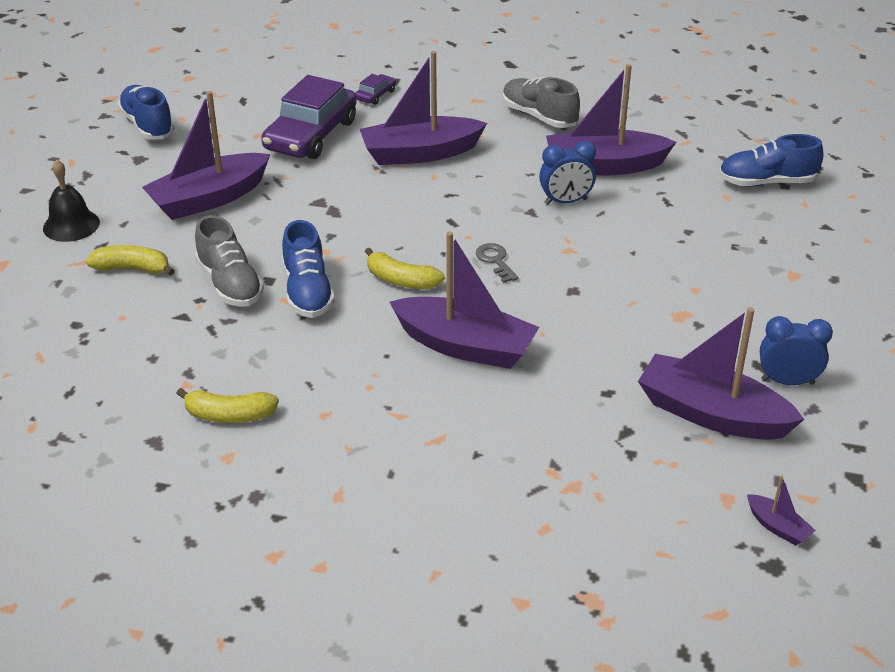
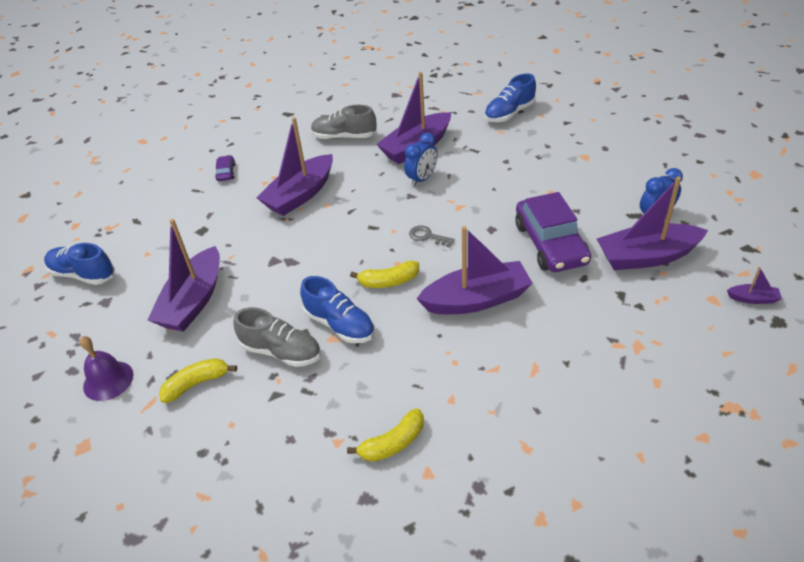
camera: 35 degrees left, 5 degrees up
black bell [43,160,100,242] -> purple bell [80,336,133,401]
purple car [261,75,357,159] -> purple car moved to [515,192,591,272]

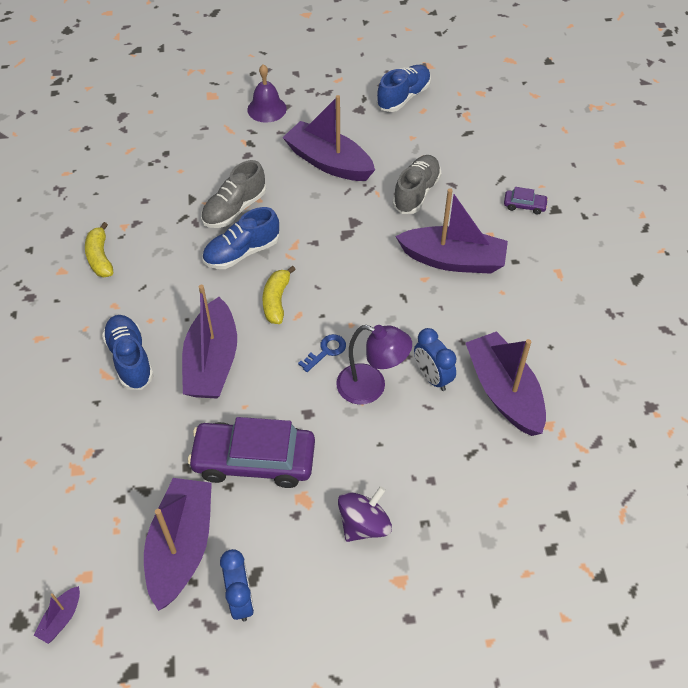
camera: 105 degrees right, 10 degrees up
yellow banana [159,358,237,403] -> none
purple boat [257,117,333,216] -> purple boat turned 135 degrees clockwise [395,188,508,274]
grey shoe [311,105,377,139] -> grey shoe moved to [392,155,441,214]
grey key [409,226,455,248] -> blue key [298,334,346,372]
blue shoe [485,74,536,122] -> blue shoe moved to [102,315,154,390]
none -> purple lamp [336,325,412,405]
none -> purple spinning top [338,486,392,542]

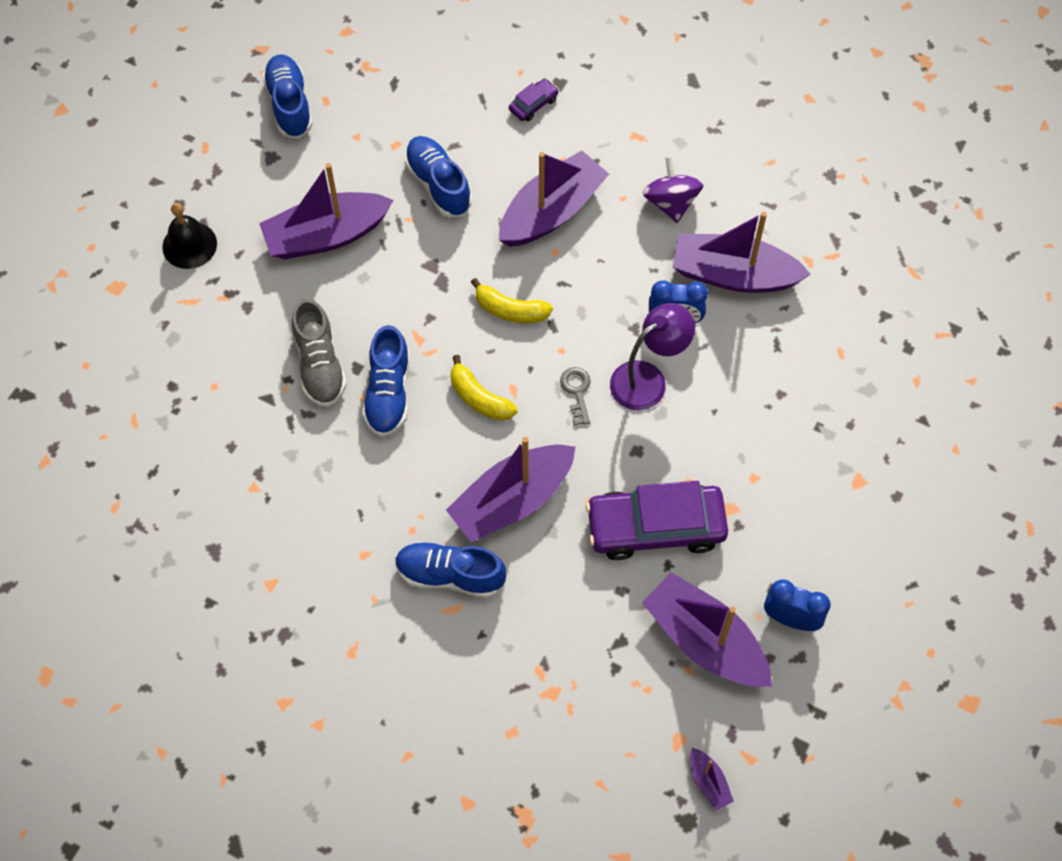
camera: 55 degrees left, 10 degrees up
yellow banana [85,222,113,277] -> yellow banana moved to [471,278,553,323]
purple boat [182,285,237,398] -> purple boat turned 105 degrees clockwise [446,437,576,542]
purple car [188,417,315,488] -> purple car turned 45 degrees clockwise [586,481,728,560]
purple bell [247,64,287,123] -> black bell [162,203,217,269]
blue key [298,334,346,372] -> grey key [560,367,591,425]
purple spinning top [338,486,392,542] -> purple spinning top moved to [642,157,703,223]
grey shoe [392,155,441,214] -> blue shoe [404,136,472,217]

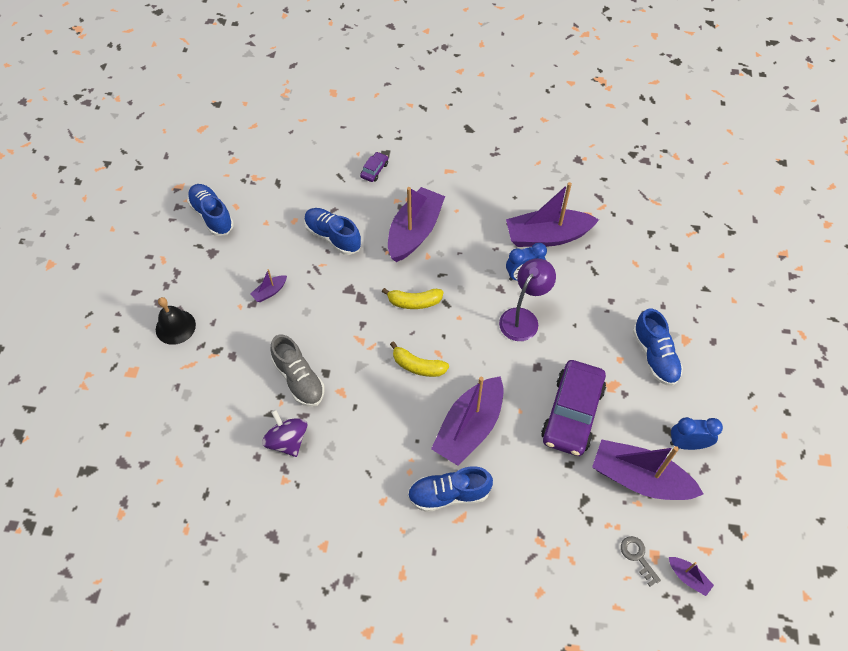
camera: 20 degrees left, 5 degrees down
purple boat [259,163,393,259] -> purple boat [250,269,287,302], size x0.43
blue shoe [362,325,410,437] -> blue shoe moved to [633,308,683,386]
grey key [560,367,591,425] -> grey key moved to [621,536,661,587]
purple car [586,481,728,560] -> purple car turned 45 degrees counterclockwise [541,360,606,456]
purple spinning top [642,157,703,223] -> purple spinning top moved to [262,410,307,457]

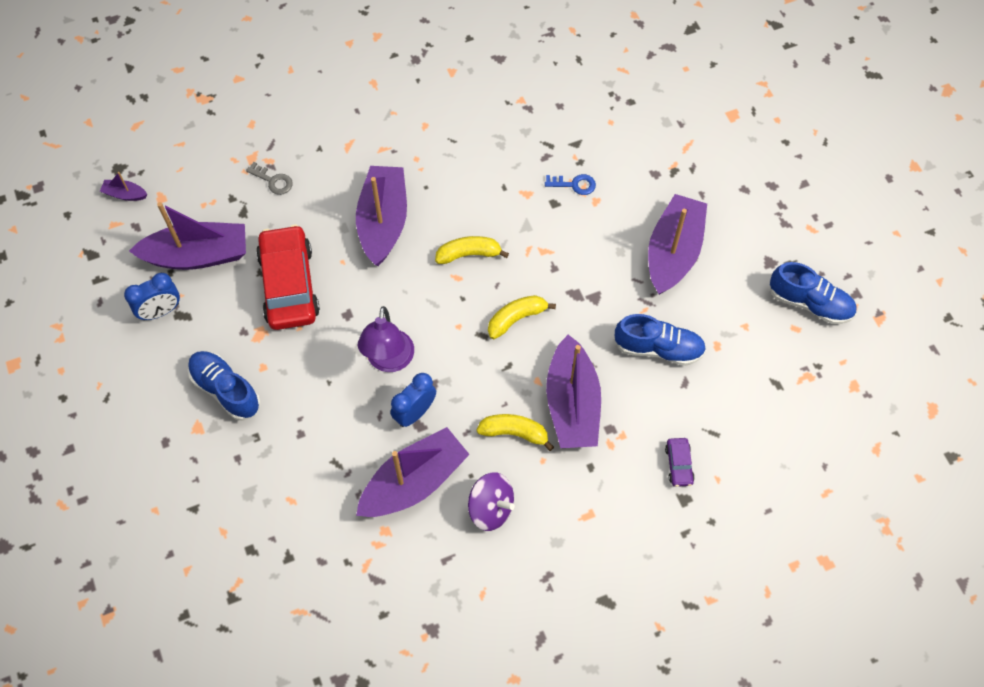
camera: 150 degrees right, 5 degrees up
black bell [156,297,196,345] -> none
purple boat [250,269,287,302] -> purple boat [648,194,707,295], size x2.34
purple spinning top [262,410,307,457] -> purple spinning top moved to [468,472,515,531]
grey shoe [270,334,325,407] -> blue key [545,174,596,195]
blue shoe [408,466,493,512] -> none
purple car [541,360,606,456] -> red car [256,225,320,330]
grey key [621,536,661,587] -> grey key moved to [246,162,293,195]
none -> yellow banana [477,414,554,451]

